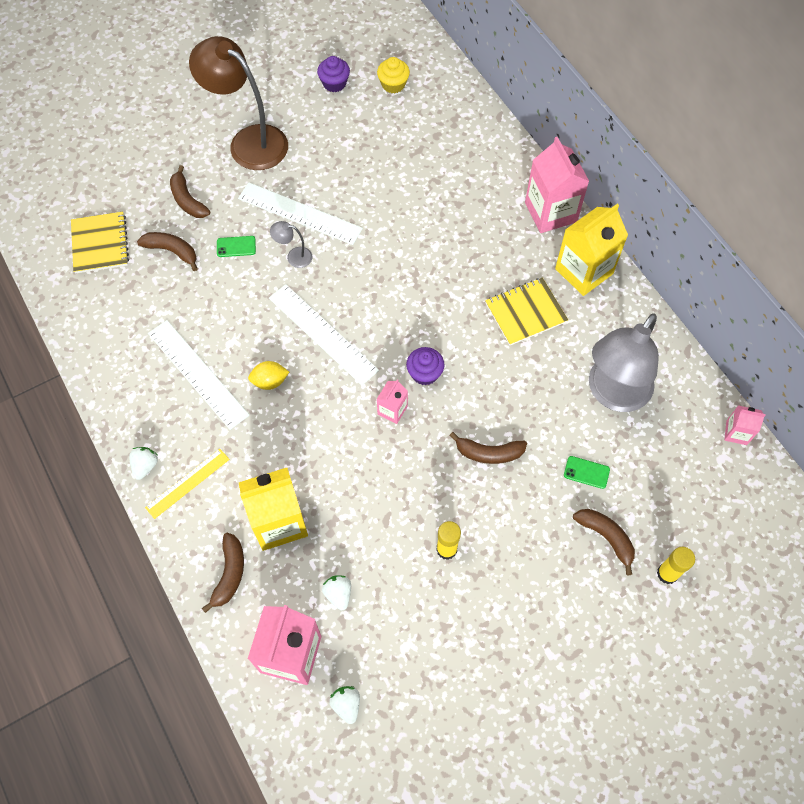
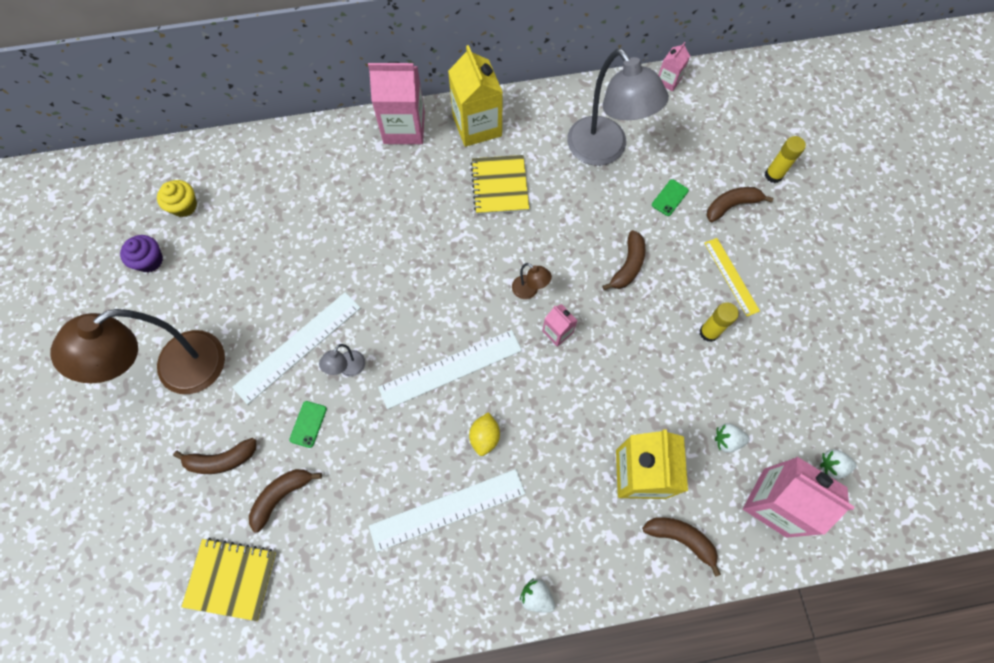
camera: 70 degrees left, 5 degrees up
yellow ruler [145,449,230,519] -> yellow ruler moved to [704,238,760,317]
purple cupcake [406,347,444,385] -> brown lamp [512,263,552,299]

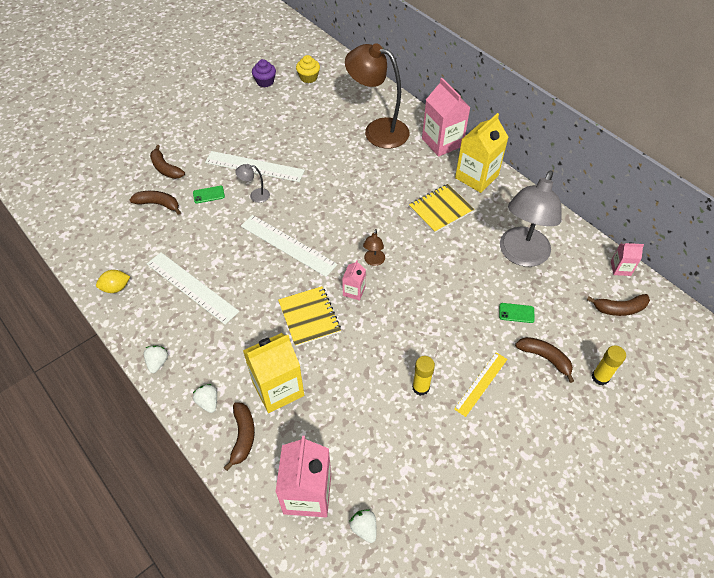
camera: 60 degrees right, 15 degrees down
brown lamp [50,309,225,394] -> brown lamp moved to [345,43,409,149]
yellow notebook [181,538,277,621] -> yellow notebook moved to [278,286,341,347]
yellow lemon [469,412,500,456] -> yellow lemon moved to [96,270,130,293]
brown banana [602,230,645,291] -> brown banana moved to [587,294,650,316]
white strawberry [715,423,750,453] -> white strawberry moved to [193,384,217,413]

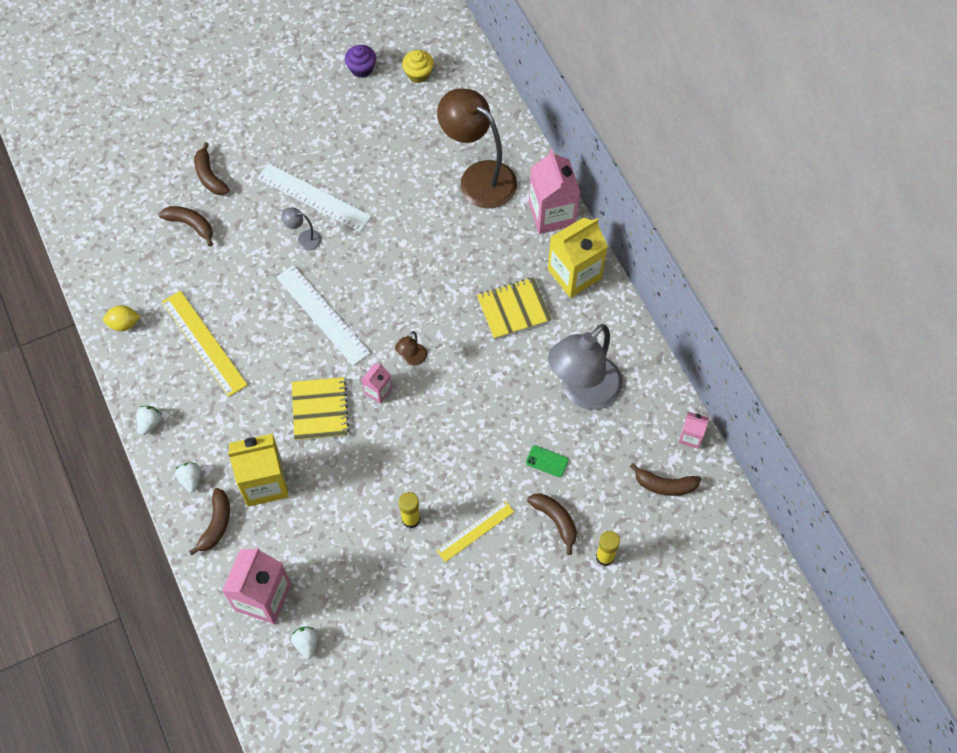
camera: 15 degrees right, 10 degrees up
white ruler [147,252,239,325] -> yellow ruler [162,291,248,397]
green phone [193,186,225,204] -> none

